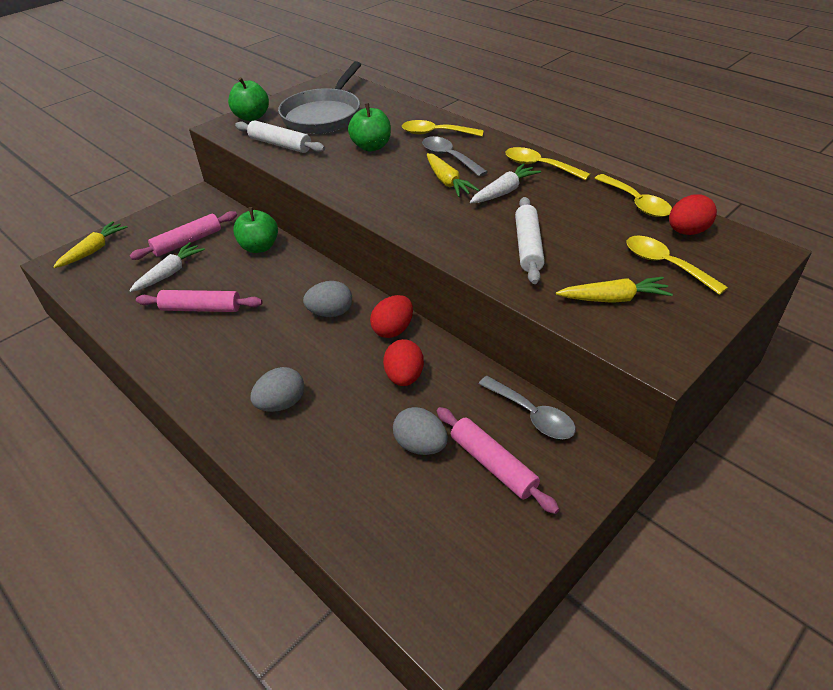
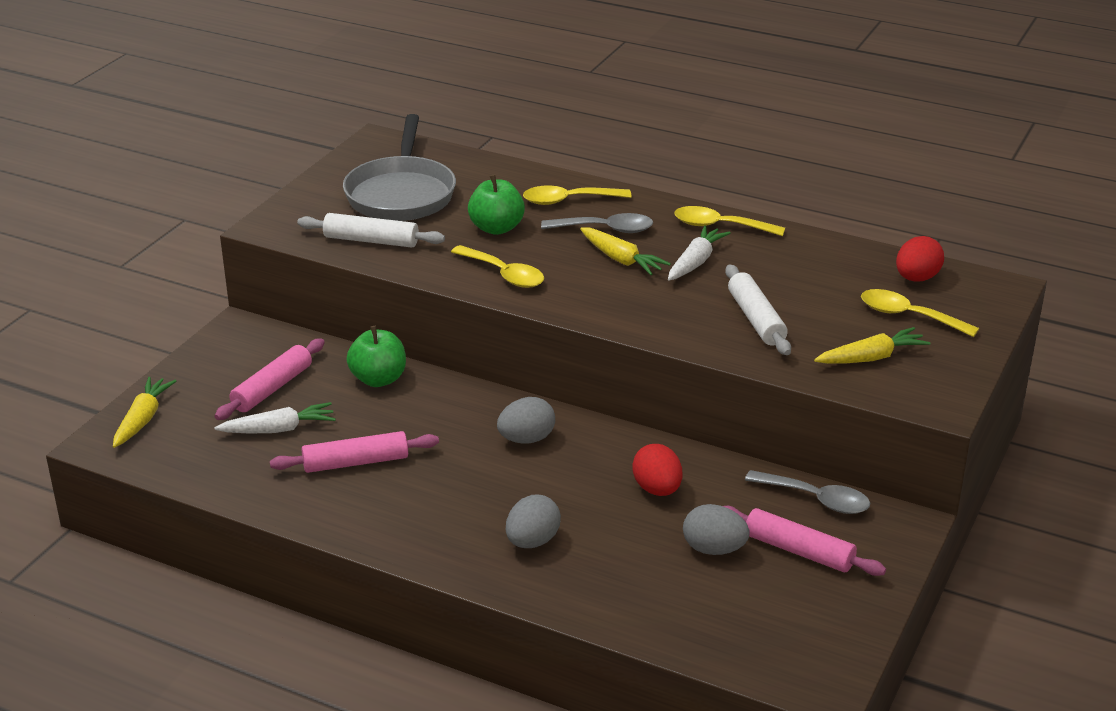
camera: 20 degrees left, 10 degrees down
white carrot [129,242,205,292] -> white carrot turned 60 degrees clockwise [214,402,336,434]
green apple [228,77,269,121] -> none
red egg [370,295,413,338] -> none
grey spoon [422,136,488,177] -> grey spoon turned 150 degrees clockwise [541,213,653,233]
yellow spoon [594,174,672,217] -> yellow spoon moved to [451,245,544,288]

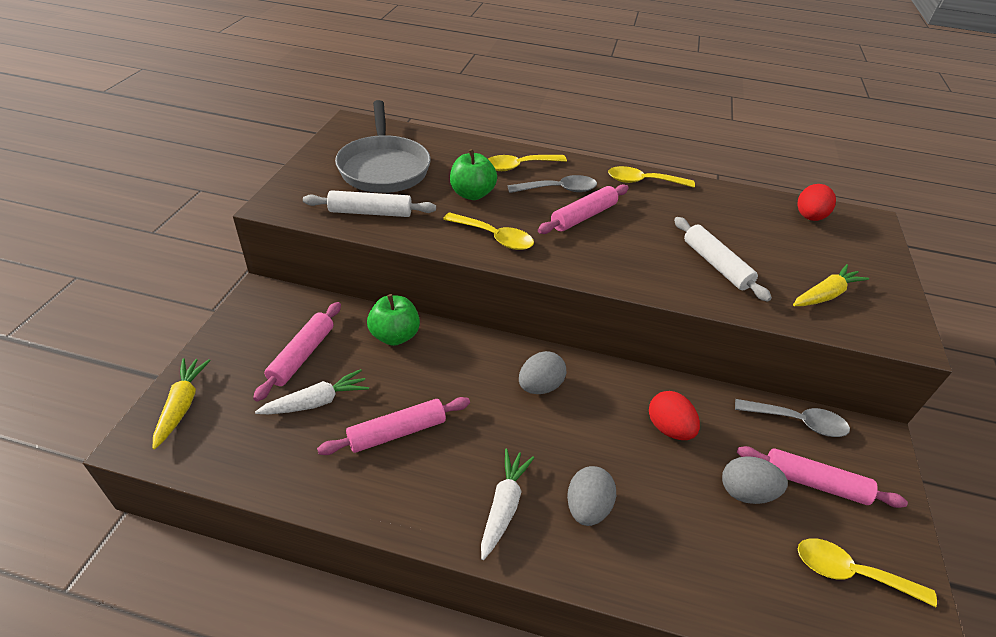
camera: 15 degrees left, 10 degrees up
yellow carrot [580,228,671,275] -> pink rolling pin [538,184,629,234]
white carrot [668,225,730,281] -> white carrot moved to [481,449,534,560]
yellow spoon [861,289,979,337] -> yellow spoon moved to [798,539,937,607]

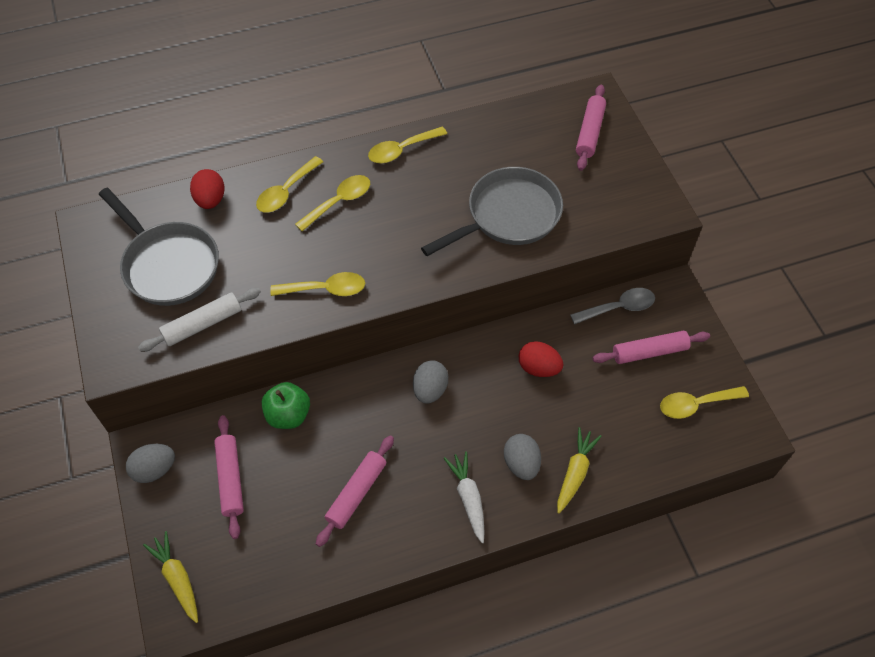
camera: 30 degrees left, 15 degrees up
white carrot [255,369,369,414] -> none
green apple [450,149,497,200] -> none
grey spoon [508,175,597,193] -> yellow spoon [295,175,370,231]
pink rolling pin [538,184,629,234] -> pink rolling pin moved to [576,85,606,171]
white rolling pin [674,217,772,302] -> grey pan [421,167,563,256]
grey egg [722,456,788,504] -> grey egg moved to [126,444,175,483]
yellow carrot [793,264,869,306] -> yellow carrot moved to [557,427,602,513]
red egg [797,184,836,221] -> red egg moved to [190,169,225,209]

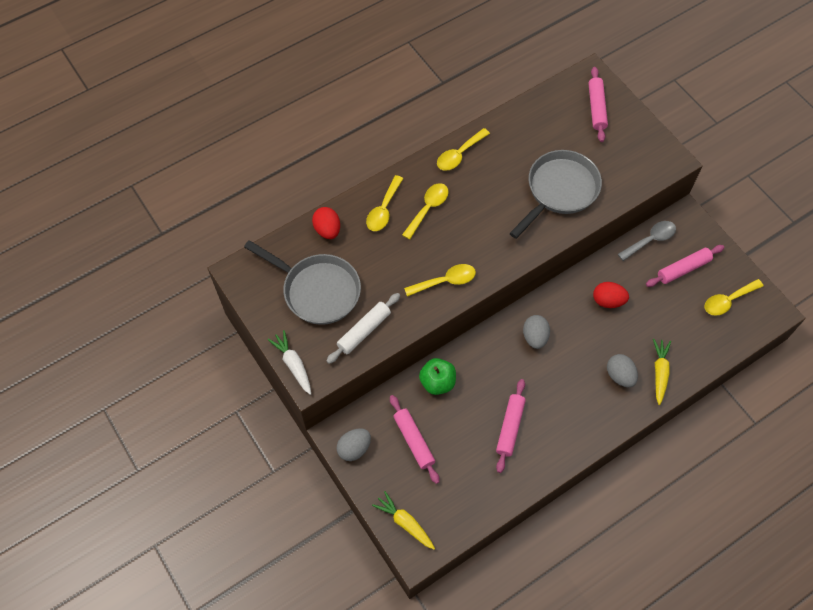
camera: 15 degrees left, 5 degrees up
white carrot [444,451,485,543] -> white carrot moved to [267,330,311,395]

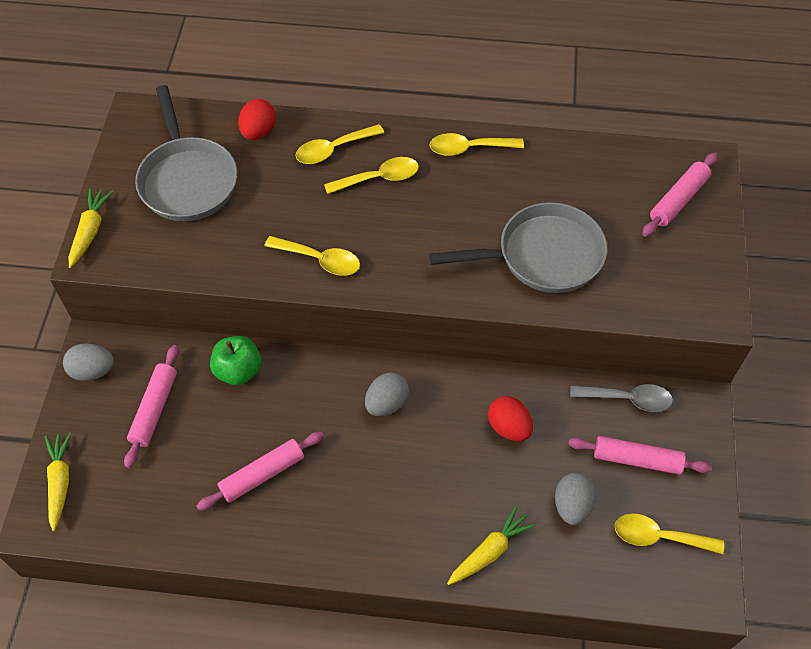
camera: 40 degrees right, 5 degrees down
white carrot [267,330,311,395] -> yellow carrot [69,188,113,268]
white rolling pin [327,293,400,364] -> none
grey egg [607,354,638,387] -> grey egg moved to [555,473,596,525]

